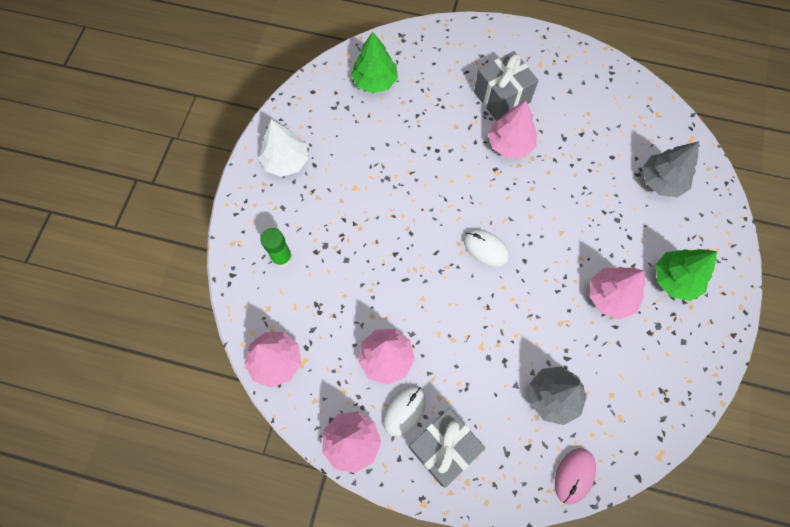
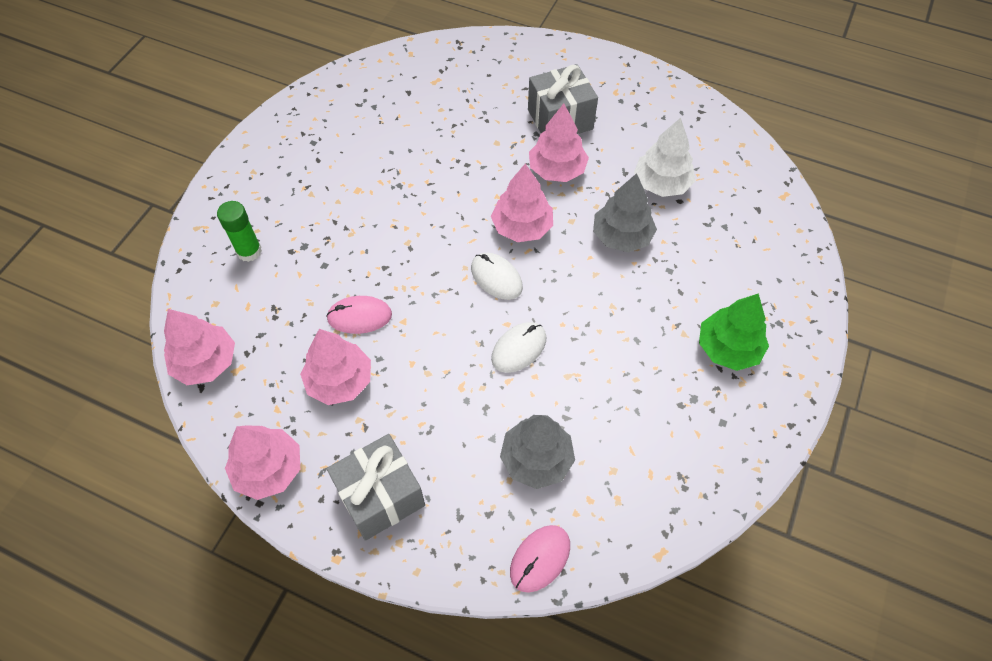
camera: 10 degrees right, 10 degrees down
white tree [259,119,308,177] -> white tree moved to [634,118,695,197]
green tree [351,32,398,93] -> none
white mouse [383,386,426,436] -> white mouse moved to [491,322,546,373]
pink tree [589,267,645,319] -> pink tree moved to [491,164,553,242]
grey tree [643,141,699,197] -> grey tree moved to [593,173,657,253]
none -> pink mouse [326,296,392,334]

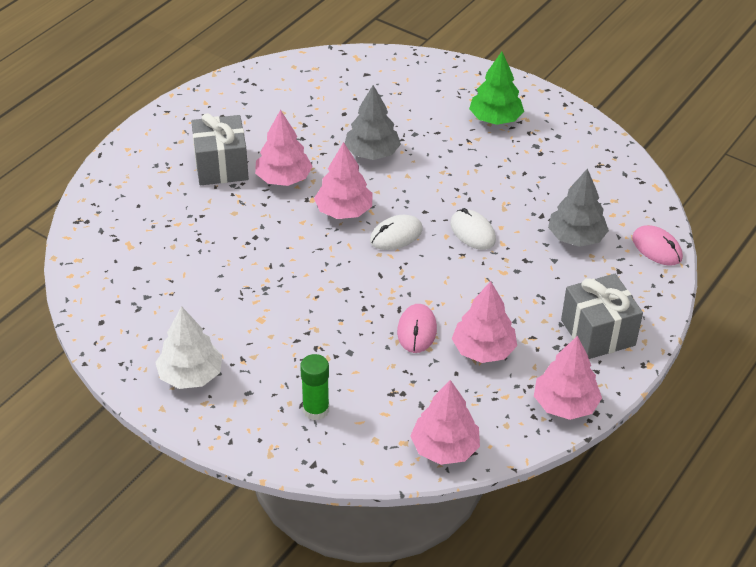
camera: 80 degrees left, 15 degrees down
white tree [634,118,695,197] -> white tree moved to [155,306,222,389]

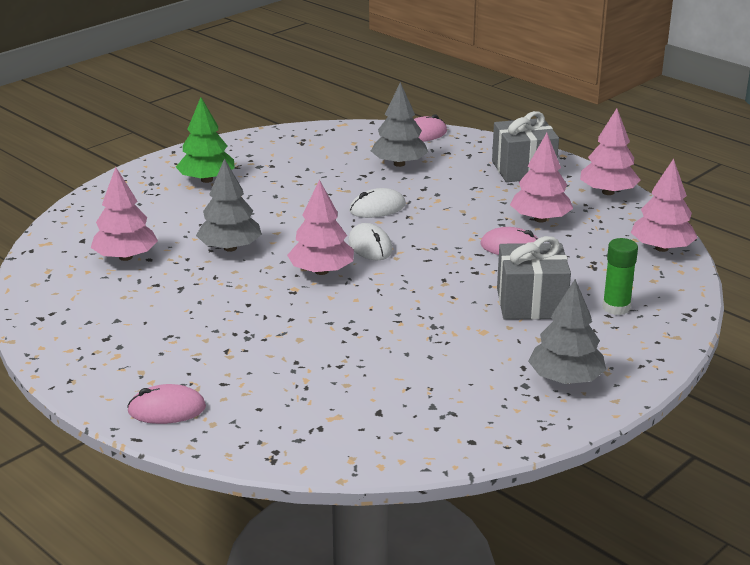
camera: 80 degrees left, 15 degrees down
white tree [155,306,222,389] -> grey tree [528,279,606,384]
grey gift [191,113,249,185] -> grey gift moved to [497,236,571,320]
pink tree [255,110,313,186] -> pink tree moved to [91,167,158,261]
none -> pink mouse [127,384,206,424]

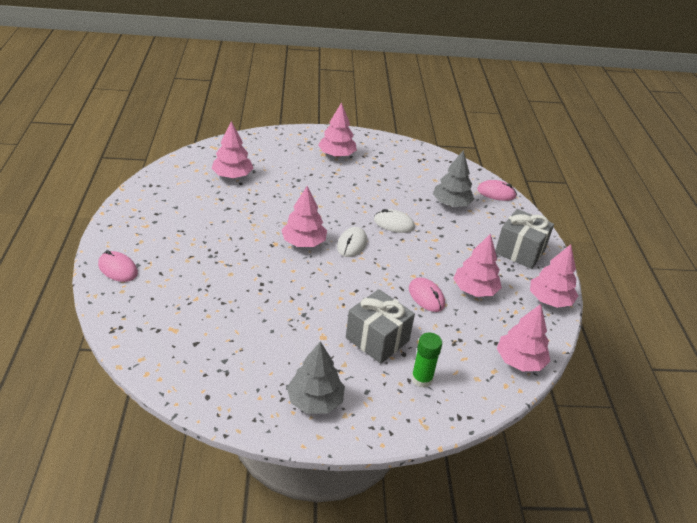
camera: 40 degrees right, 10 degrees up
green tree [176,97,235,183] -> pink tree [318,102,357,157]
grey tree [196,158,262,252] -> none

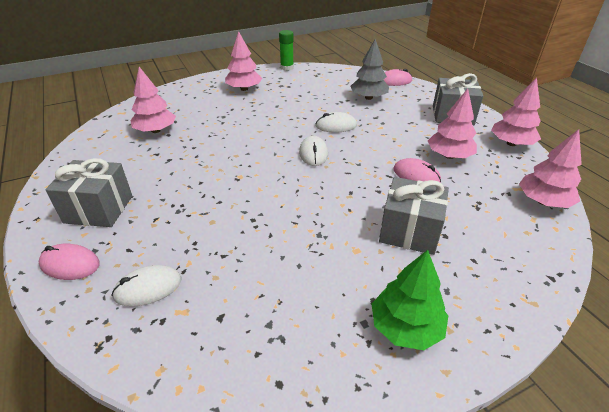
camera: 20 degrees left, 0 degrees up
pink tree [281,186,327,247] -> none
grey tree [287,341,345,414] -> green tree [372,250,448,350]
green glue stick [411,333,442,388] -> green glue stick moved to [279,30,294,71]
none -> grey gift [45,158,132,227]
none -> white mouse [111,265,181,307]

